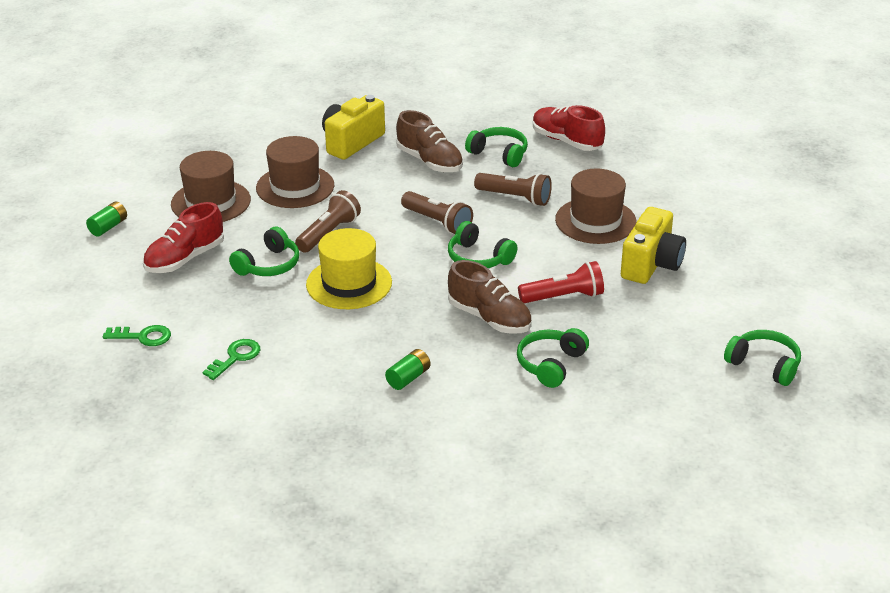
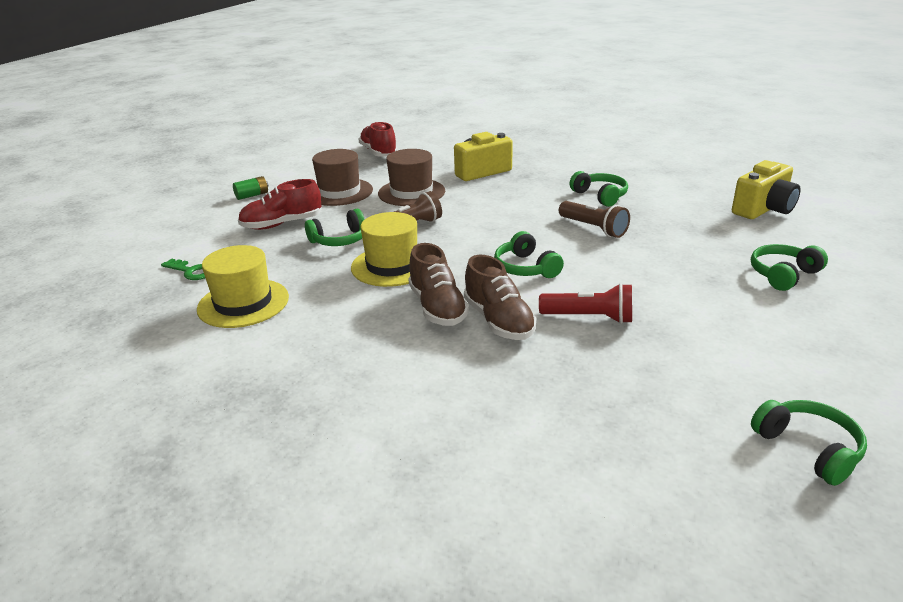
camera: 25 degrees right, 5 degrees down
green key [203,339,260,380] -> yellow hat [197,245,289,328]
green battery [385,349,431,390] -> none
brown shoe [396,110,463,172] -> brown shoe moved to [408,243,469,326]
brown flashlight [401,191,473,234] -> none
green headphones [517,328,589,388] -> green headphones moved to [751,244,828,291]
red shoe [533,105,605,151] -> red shoe moved to [359,122,398,157]
brown hat [555,168,637,244] -> none
yellow camera [621,207,686,284] -> yellow camera moved to [732,160,801,219]

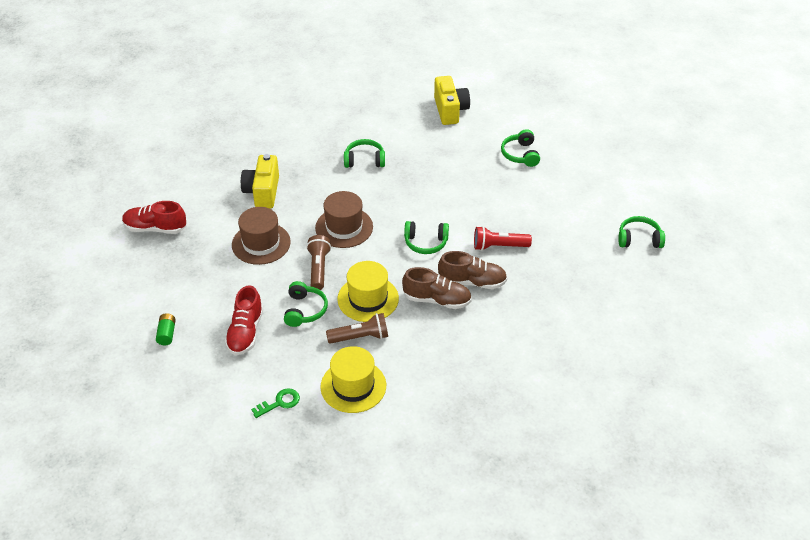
camera: 60 degrees left, 15 degrees up
brown hat [312,149,373,206] -> brown hat moved to [315,191,373,248]
red flashlight [539,283,632,324] -> red flashlight turned 135 degrees counterclockwise [474,226,532,251]
brown flashlight [559,201,630,238] -> brown flashlight moved to [326,313,388,344]

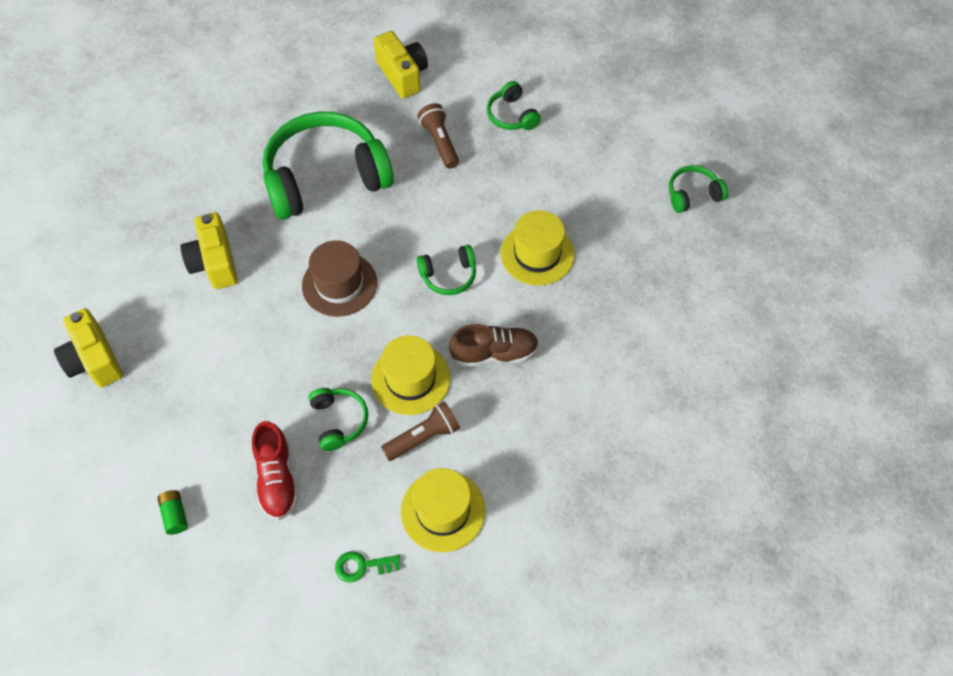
camera: 20 degrees left, 15 degrees up
red shoe [122,201,186,234] -> yellow camera [54,308,123,388]
brown hat [232,207,291,265] -> none
green key [251,388,300,418] -> green key turned 135 degrees counterclockwise [335,551,401,583]
brown flashlight [306,235,331,290] -> brown flashlight moved to [418,103,459,169]
green headphones [344,139,385,168] -> green headphones [263,112,394,220], size x2.26
brown shoe [438,251,507,289] -> none
red flashlight [474,226,532,251] -> yellow hat [501,210,575,286]

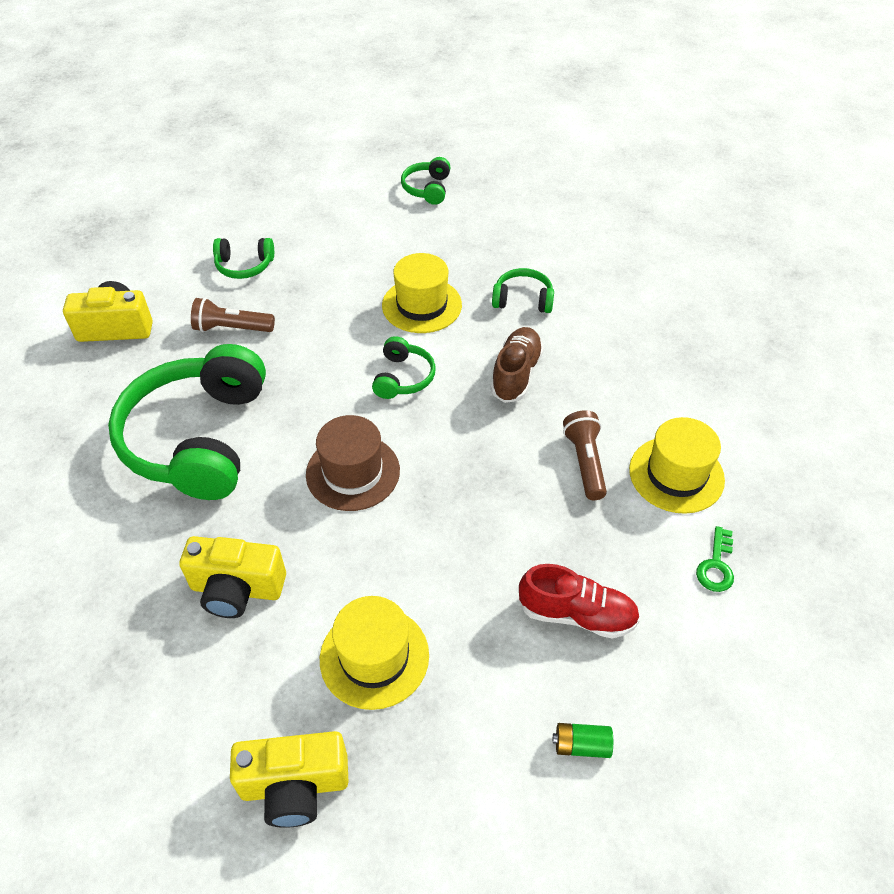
camera: 65 degrees left, 10 degrees down
green headphones [309,388,368,451] -> green headphones moved to [492,268,554,313]
yellow hat [371,335,450,415] -> yellow hat moved to [320,596,429,710]

